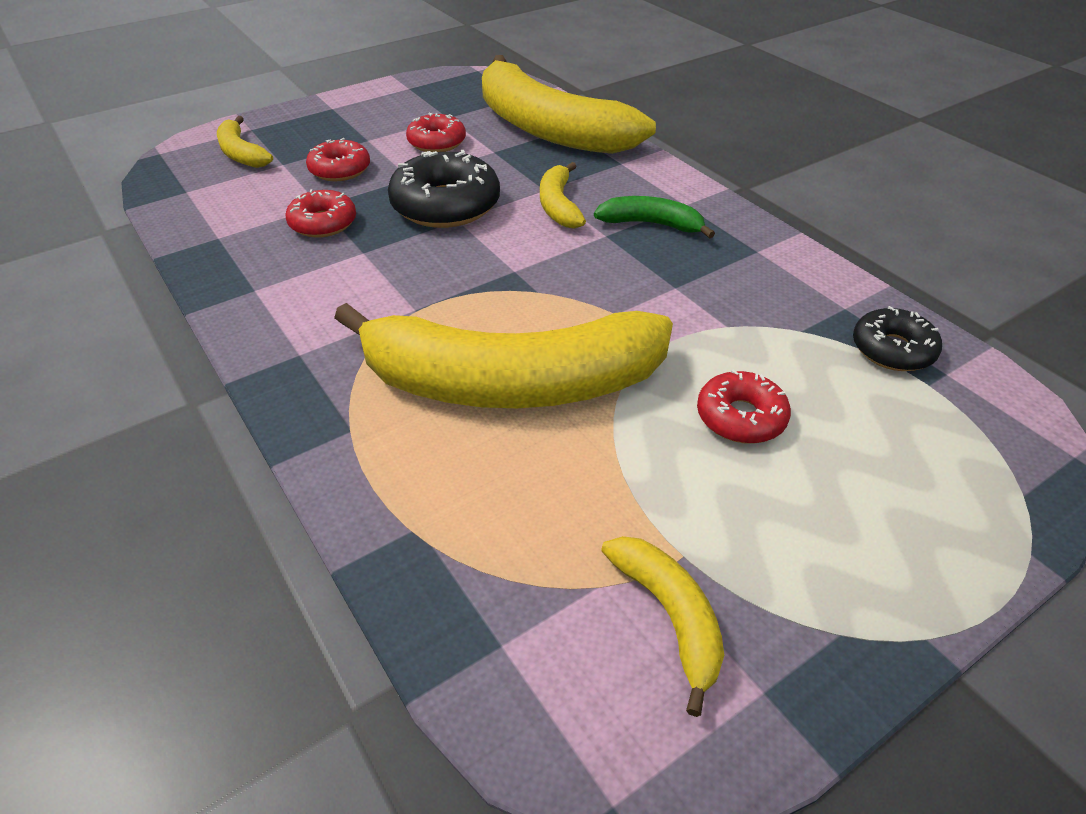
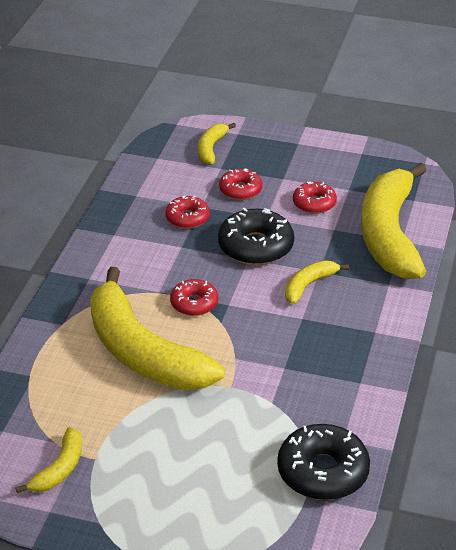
camera: 50 degrees right, 5 degrees down
green banana [594,196,715,238] -> none
red donut [697,370,791,444] -> red donut moved to [170,279,218,316]
black donut [853,306,942,371] -> black donut [277,424,370,500], size x1.66

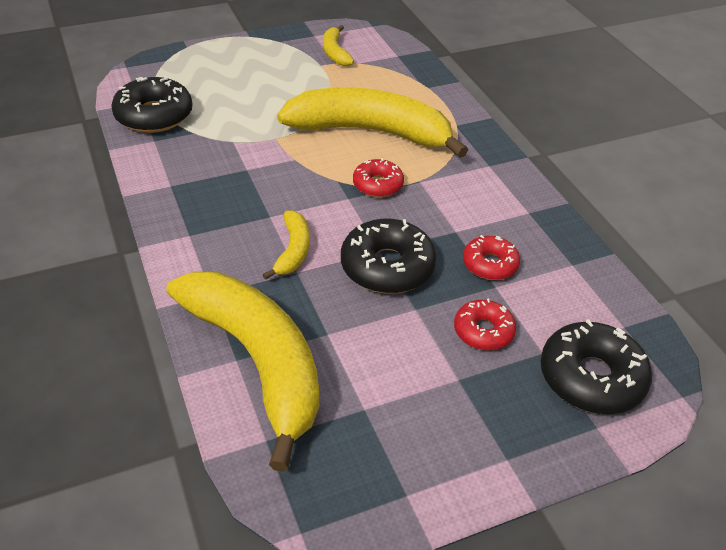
camera: 140 degrees right, 5 degrees up
yellow banana [198,123,236,165] -> black donut [541,319,652,414]
red donut [293,182,337,214] -> none

